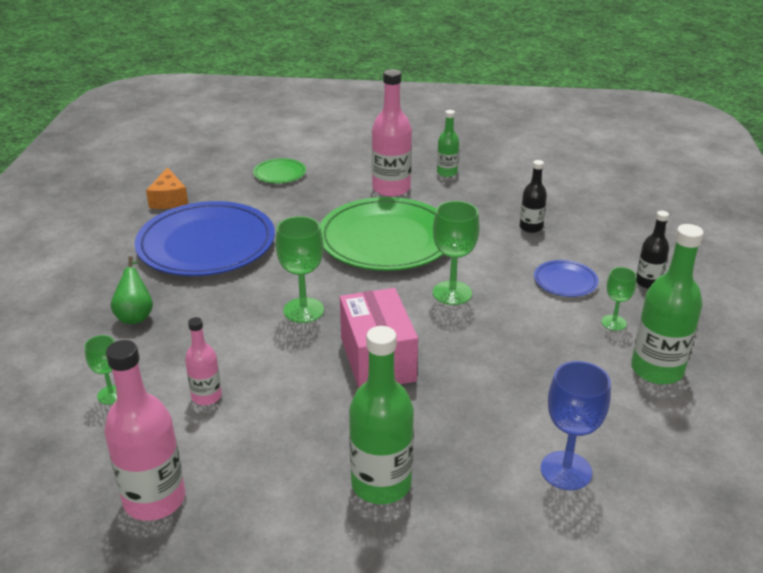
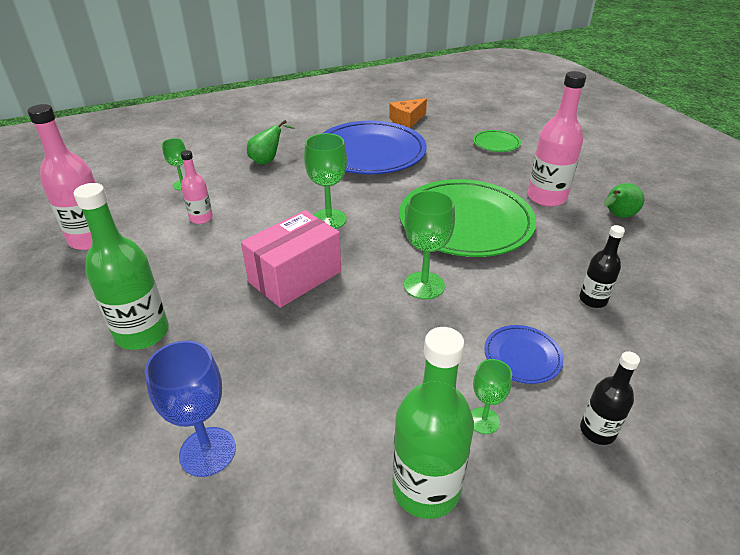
camera: 60 degrees right, 5 degrees up
green bottle [437,110,459,177] -> green pear [604,183,644,218]

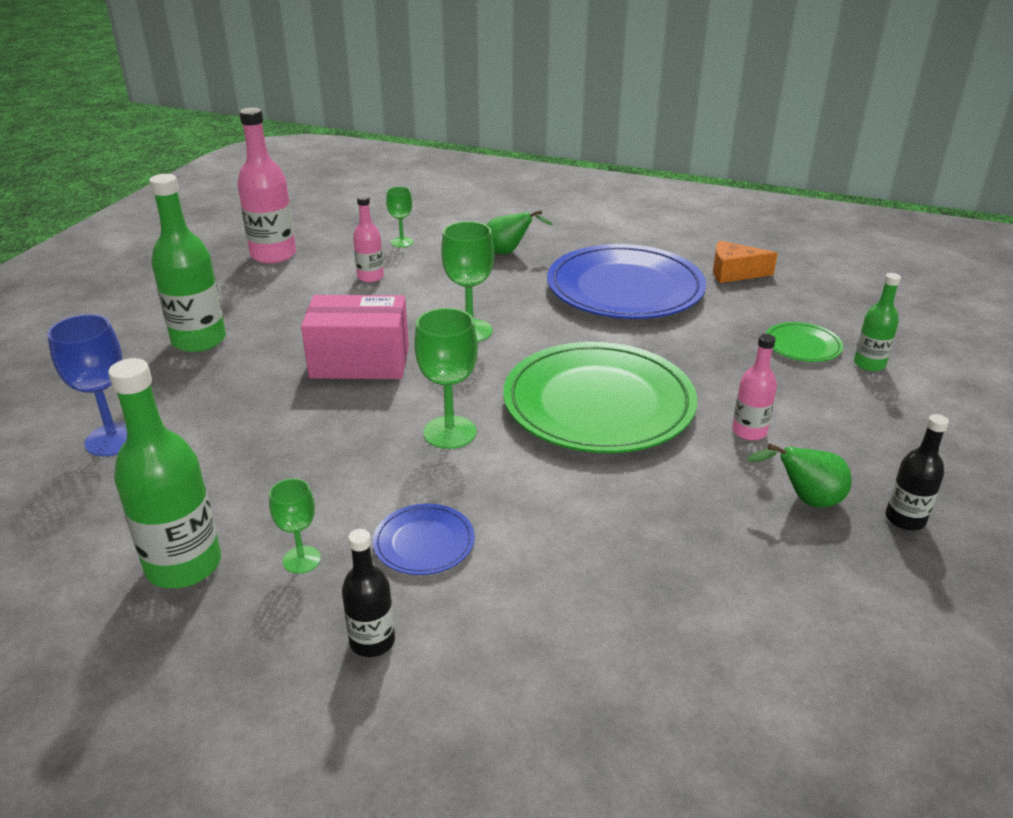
camera: 45 degrees right, 5 degrees down
pink bottle [528,71,586,207] -> pink bottle [732,334,777,440], size x0.56
black bottle [579,225,625,308] -> black bottle moved to [885,414,949,531]
none -> green bottle [854,273,901,371]

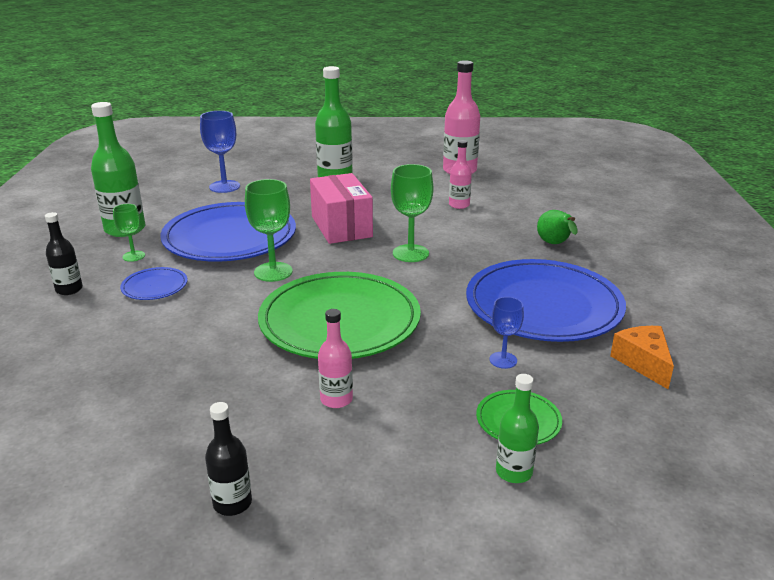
camera: 70 degrees right, 5 degrees down
green goblet [386,187,413,248] -> none
green pear [747,444,852,508] -> none
none -> blue plate [160,202,296,262]
none -> blue goblet [490,297,524,369]

